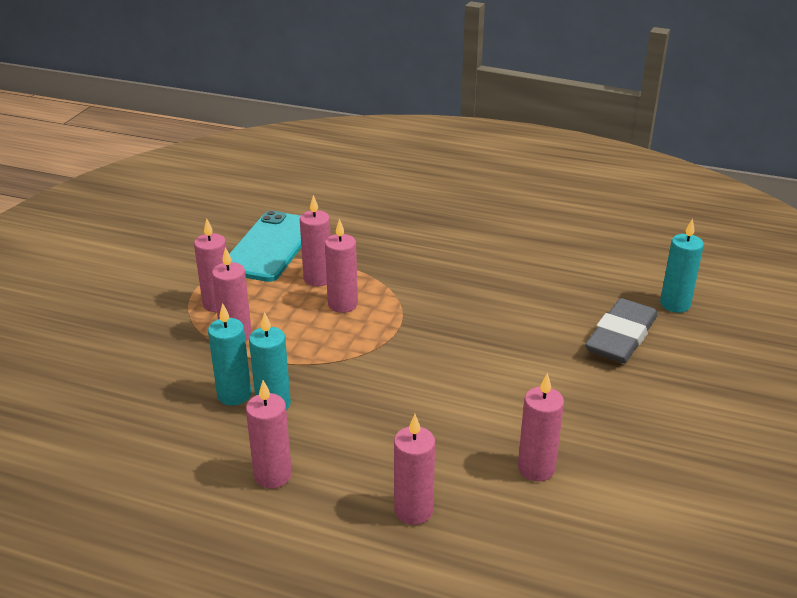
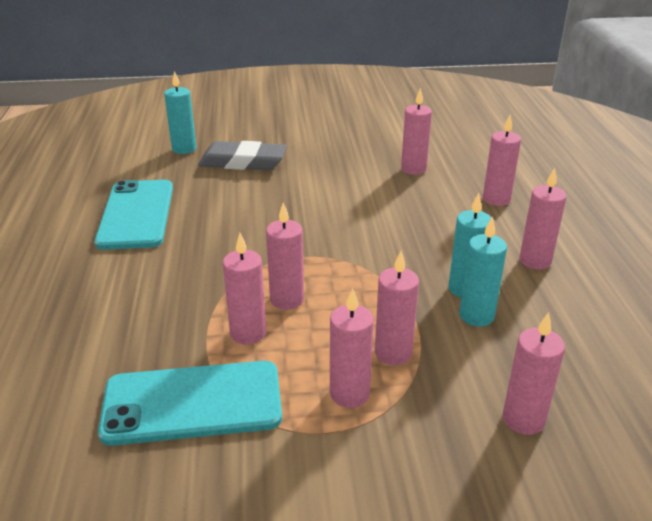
camera: 115 degrees left, 0 degrees up
none -> turquoise phone [94,180,173,250]
none -> pink candle [503,312,565,435]

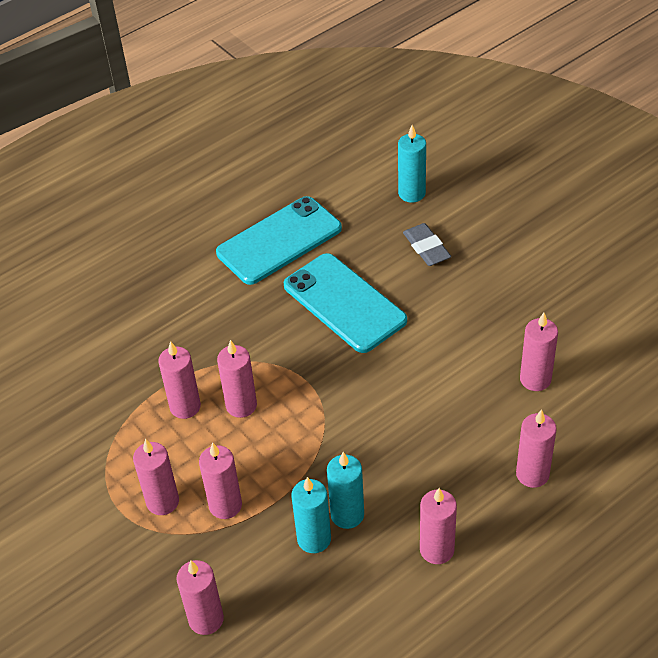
camera: 60 degrees right, 15 degrees up
turquoise phone [98,361,282,446] -> turquoise phone moved to [283,253,407,353]
grey eraser [198,141,287,170] -> grey eraser [403,223,451,266], size x0.63

